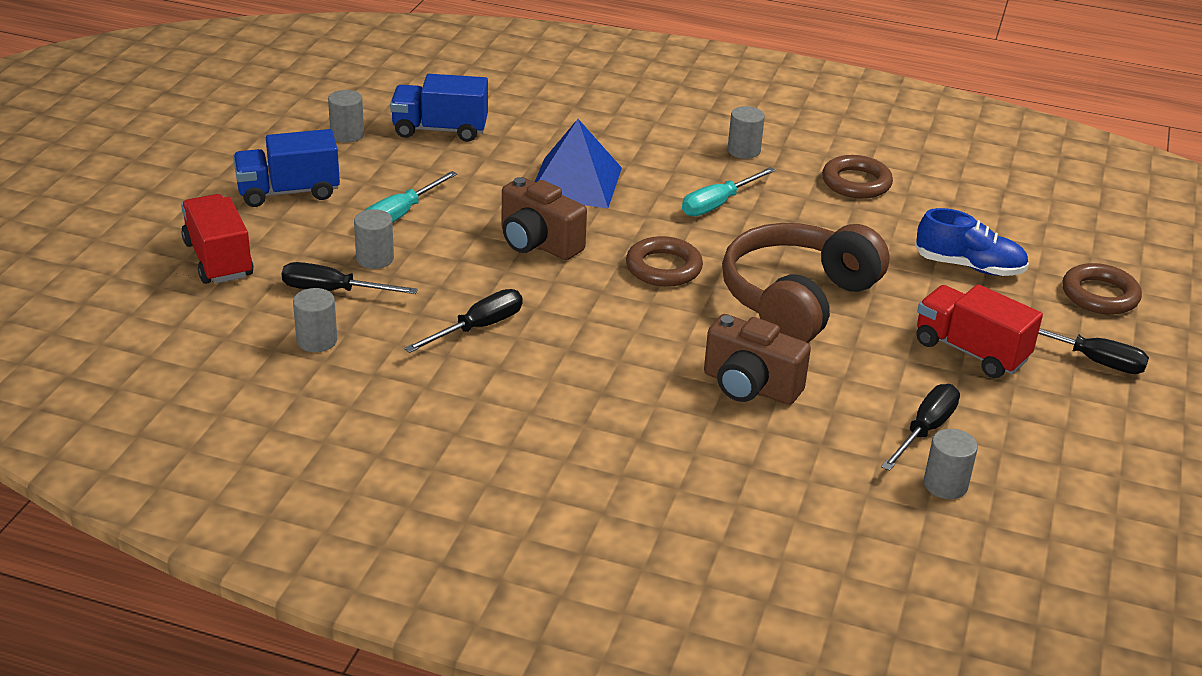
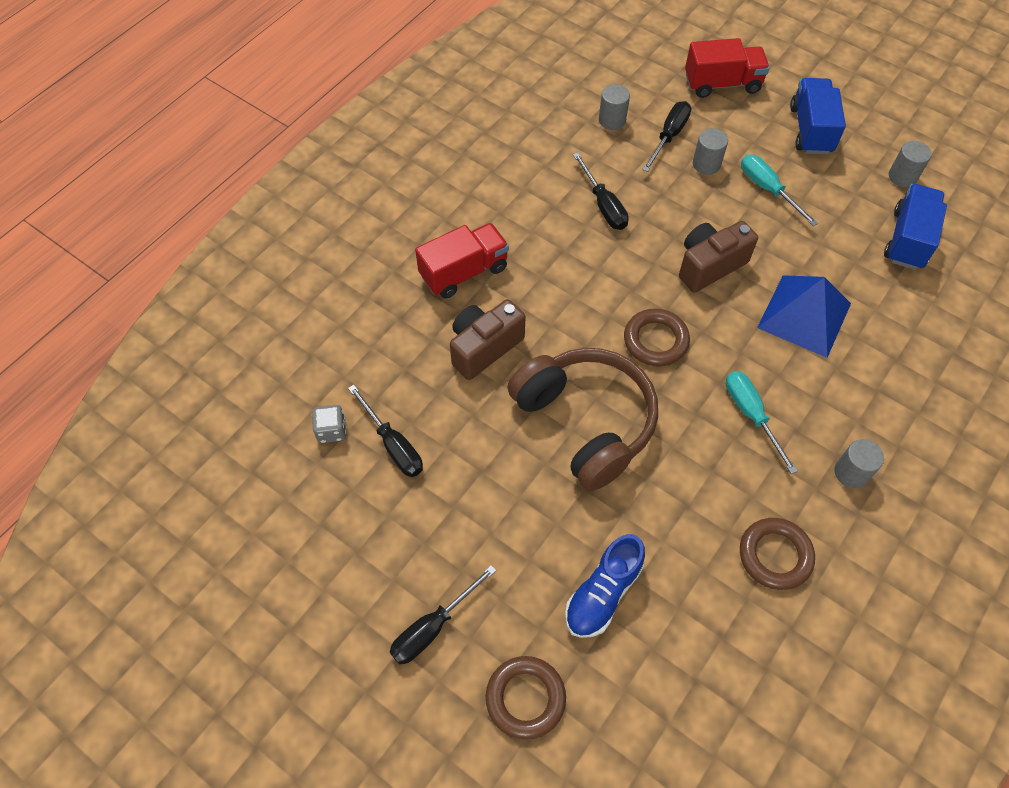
camera: 110 degrees right, 25 degrees up
red truck [916,284,1043,378] -> red truck moved to [415,223,509,298]
grey cylinder [924,429,978,499] -> grey dice [312,405,346,443]

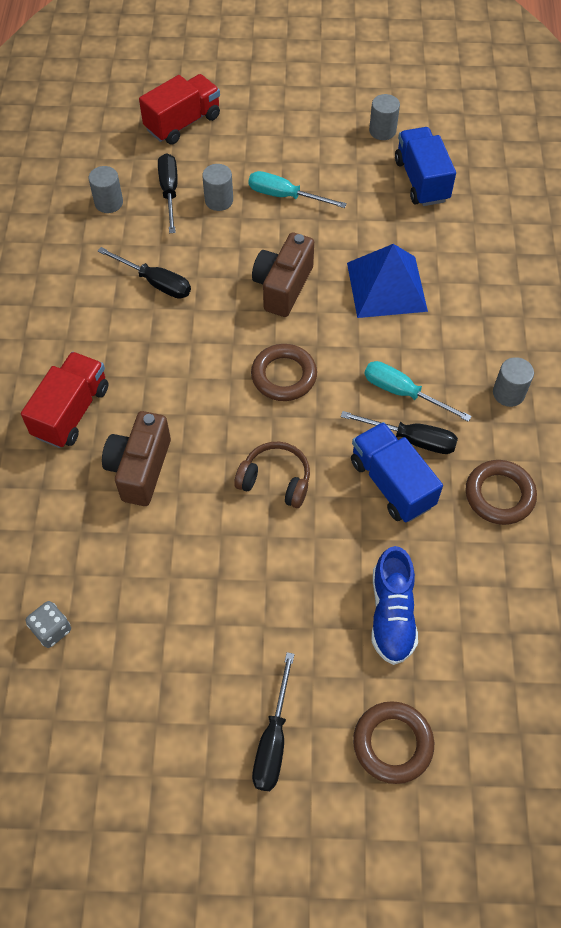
camera: 35 degrees left, 0 degrees up
black screwdriver [348,385,423,477] -> black screwdriver moved to [341,411,458,454]
brown headphones [507,348,658,491] -> brown headphones [234,442,310,508], size x0.51
blue truck [790,78,846,154] -> blue truck moved to [351,422,443,522]

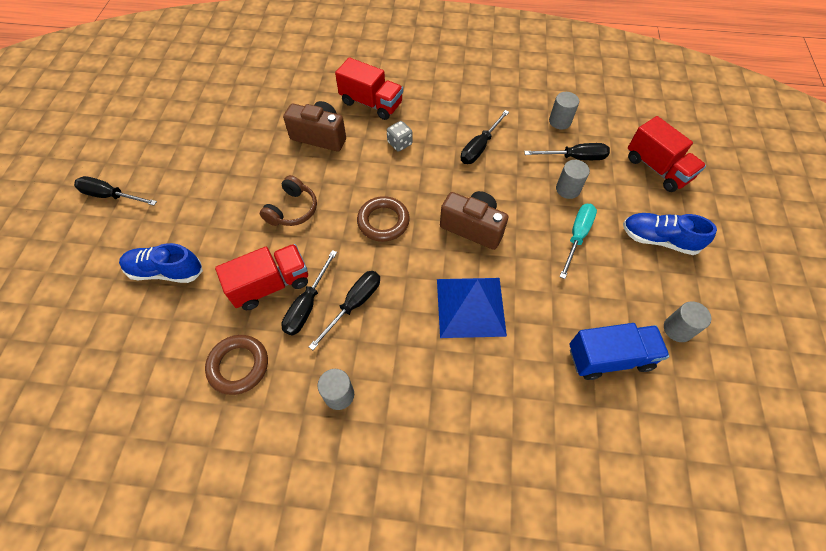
camera: 95 degrees right, 0 degrees up
grey dice [26,601,71,648] -> grey dice moved to [387,121,413,152]
blue truck [351,422,443,522] -> red truck [215,244,308,310]
brown ring [353,701,434,784] -> none
turquoise screwdriver [364,361,472,422] -> black screwdriver [308,271,380,350]
none -> blue shoe [623,213,717,255]

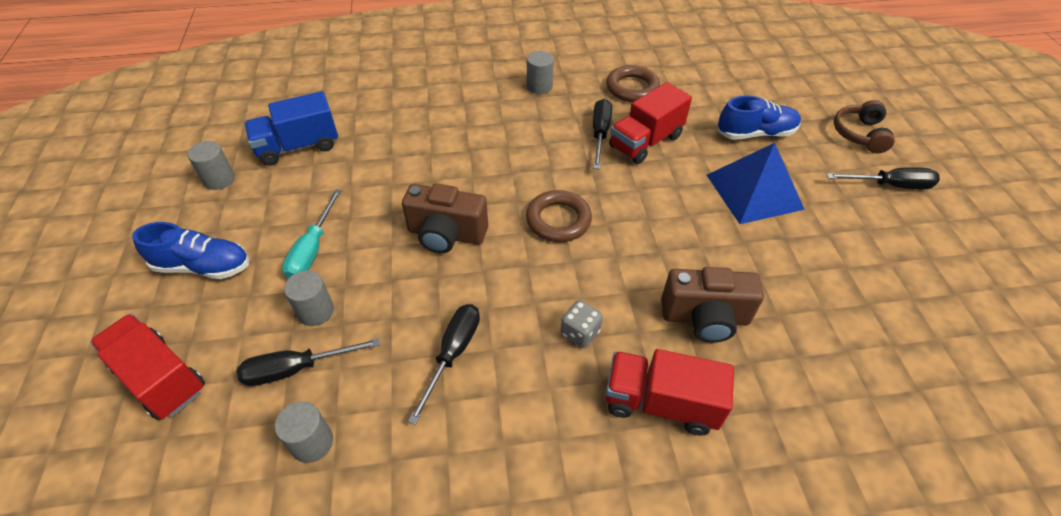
camera: 165 degrees right, 10 degrees down
brown headphones [260,175,317,226] -> brown headphones moved to [834,100,895,153]
black screwdriver [308,271,380,350] -> none
blue pyramid [437,278,507,338] -> blue pyramid moved to [707,143,805,224]

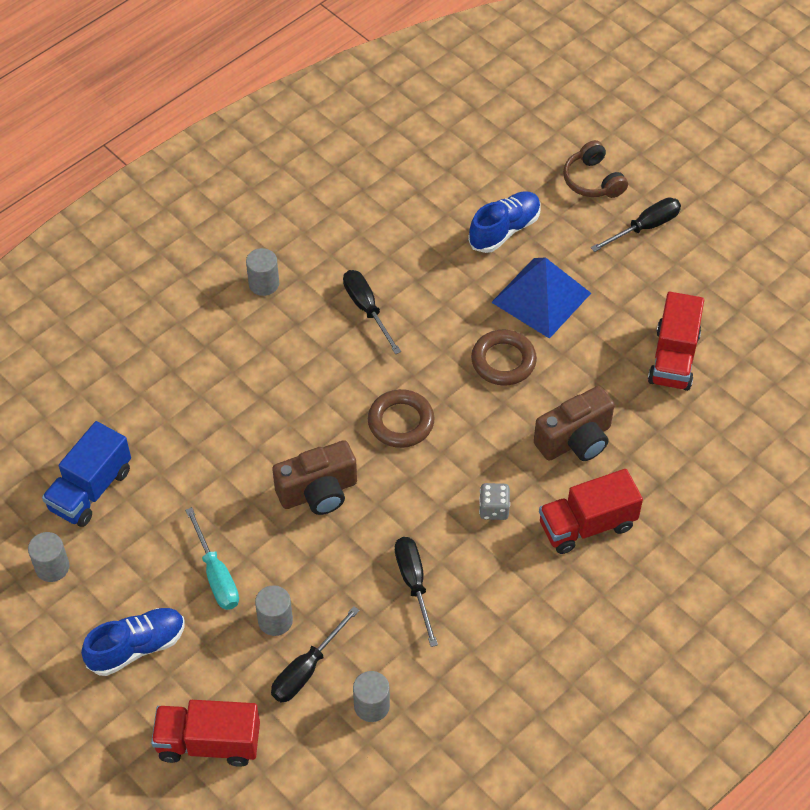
camera: 35 degrees left, 5 degrees up
brown ring [606,65,660,102] -> brown ring moved to [471,330,537,386]
red truck [609,82,692,164] -> red truck moved to [648,292,704,391]

